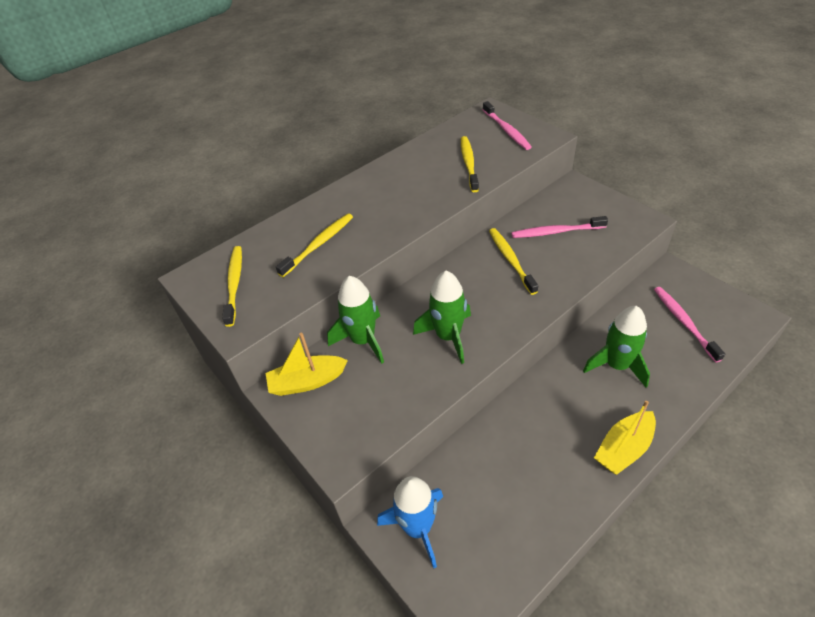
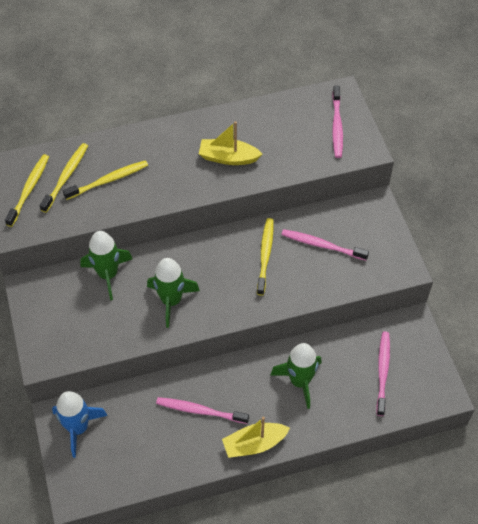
camera: 20 degrees right, 10 degrees up
yellow boat [266,333,348,396] -> yellow boat moved to [199,121,262,165]
yellow toothbrush [461,136,479,192] -> yellow toothbrush moved to [40,143,88,213]
none -> pink toothbrush [156,397,249,424]

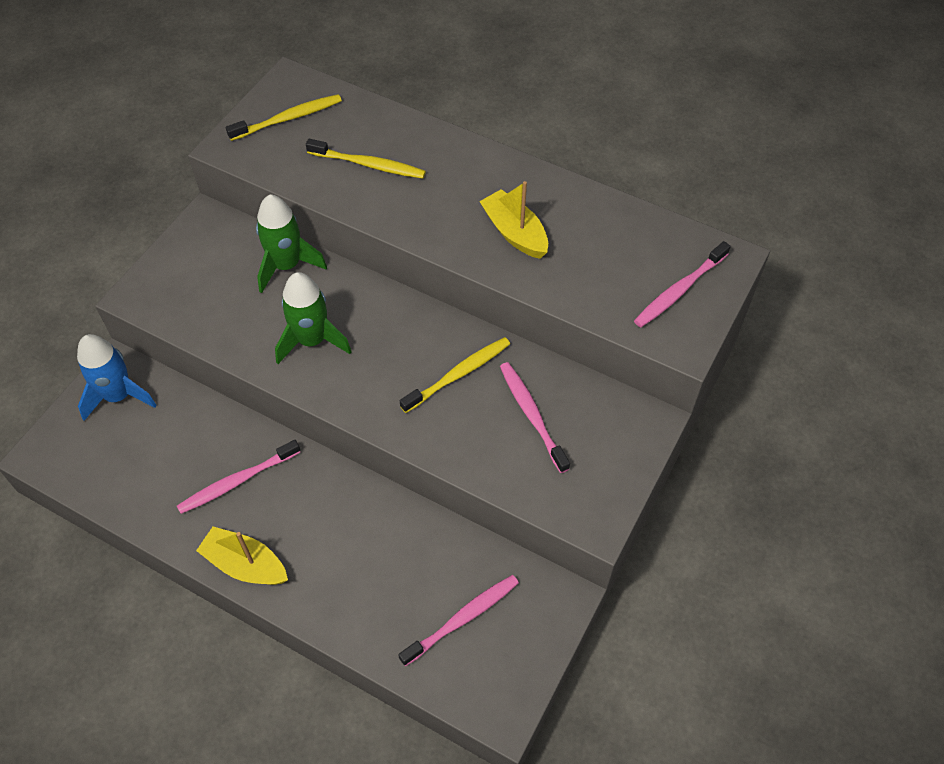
camera: 45 degrees right, 0 degrees up
yellow toothbrush [40,143,88,213] -> none
pink toothbrush [156,397,249,424] -> pink toothbrush turned 90 degrees counterclockwise [177,440,300,514]
green rocket [271,343,321,409] -> none

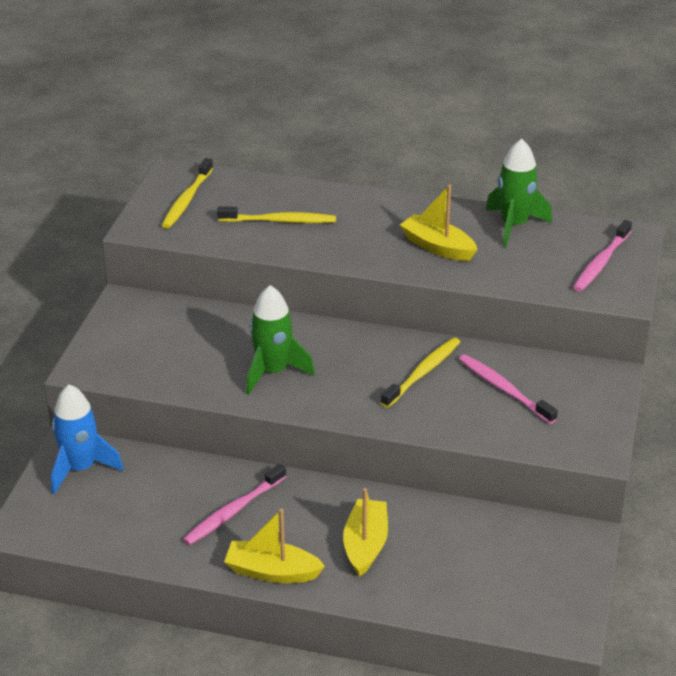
camera: 15 degrees left, 20 degrees down
yellow toothbrush [226,94,342,141] -> yellow toothbrush turned 150 degrees clockwise [162,158,213,228]
green rocket [256,195,327,293] -> green rocket moved to [486,138,552,247]
pink toothbrush [398,575,519,666] -> none
none -> yellow boat [343,488,388,577]

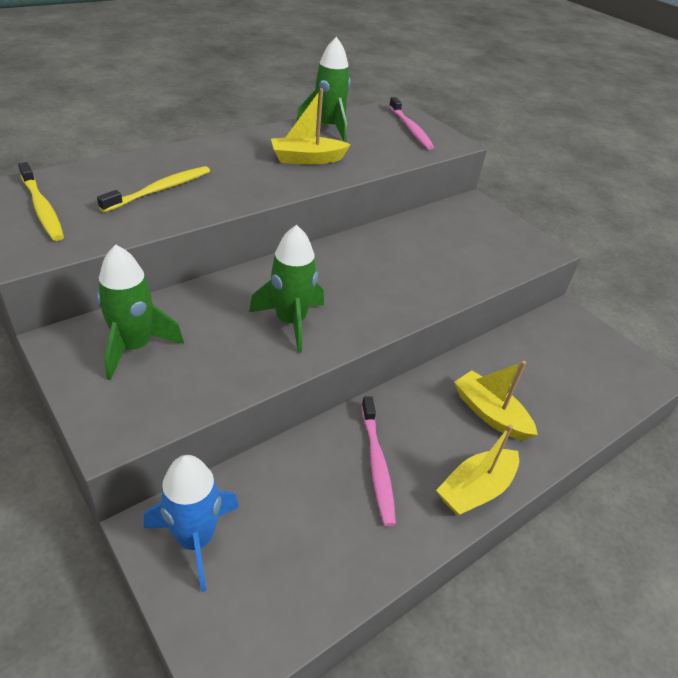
camera: 55 degrees left, 5 degrees up
yellow toothbrush [381,337,460,408] -> none
pink toothbrush [459,354,558,424] -> none
none -> green rocket [97,245,184,380]

